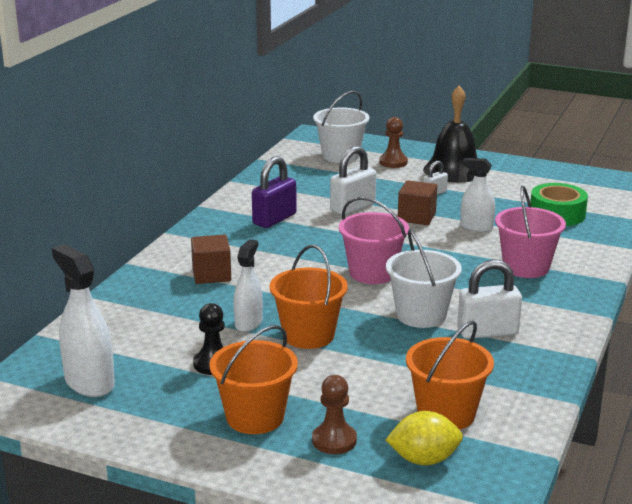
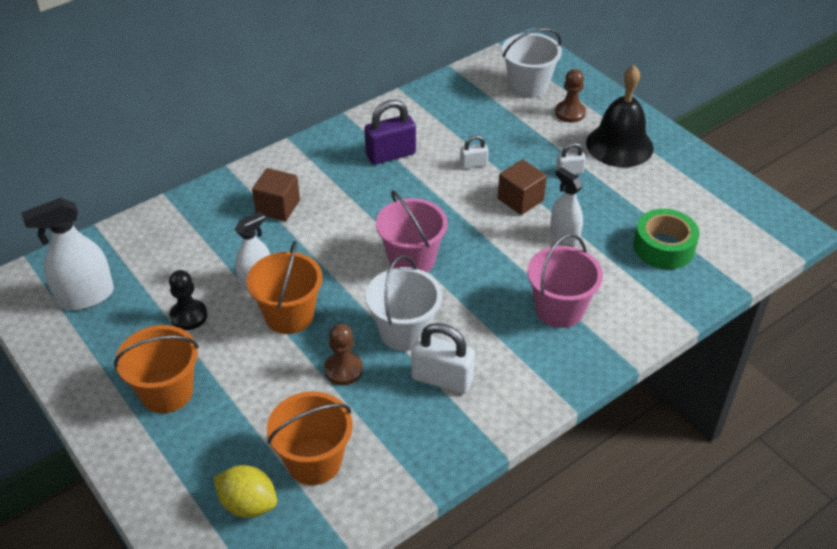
camera: 30 degrees right, 20 degrees up
white spray bottle [52,244,115,397] -> white spray bottle turned 105 degrees counterclockwise [21,198,114,310]
brown pawn [312,375,357,454] -> brown pawn moved to [324,324,363,385]
white padlock [330,146,376,215] -> white padlock [460,135,489,169], size x0.55

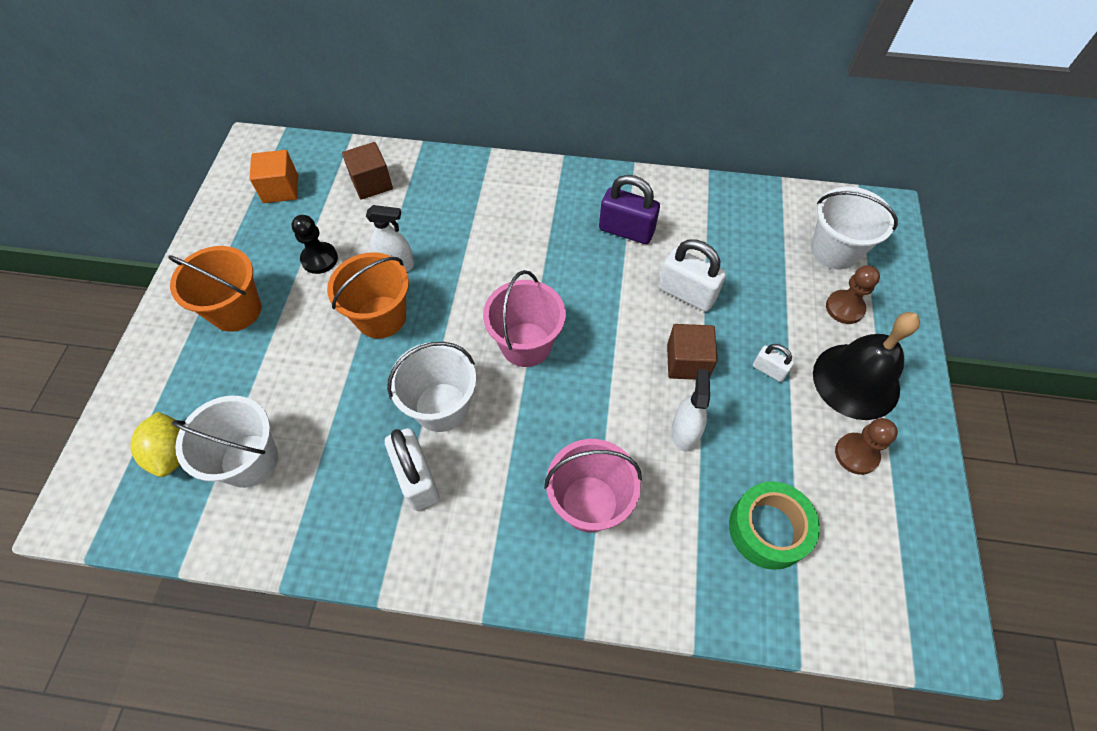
camera: 45 degrees right, 15 degrees up
white spray bottle [21,198,114,310] -> orange cube [249,150,298,203]
brown cube [252,168,300,221] -> brown cube moved to [342,142,393,200]
orange bucket [267,391,353,485] -> white bucket [172,396,278,488]
brown pawn [324,324,363,385] -> brown pawn moved to [835,418,898,475]
white padlock [460,135,489,169] -> white padlock [659,240,726,311], size x1.83

